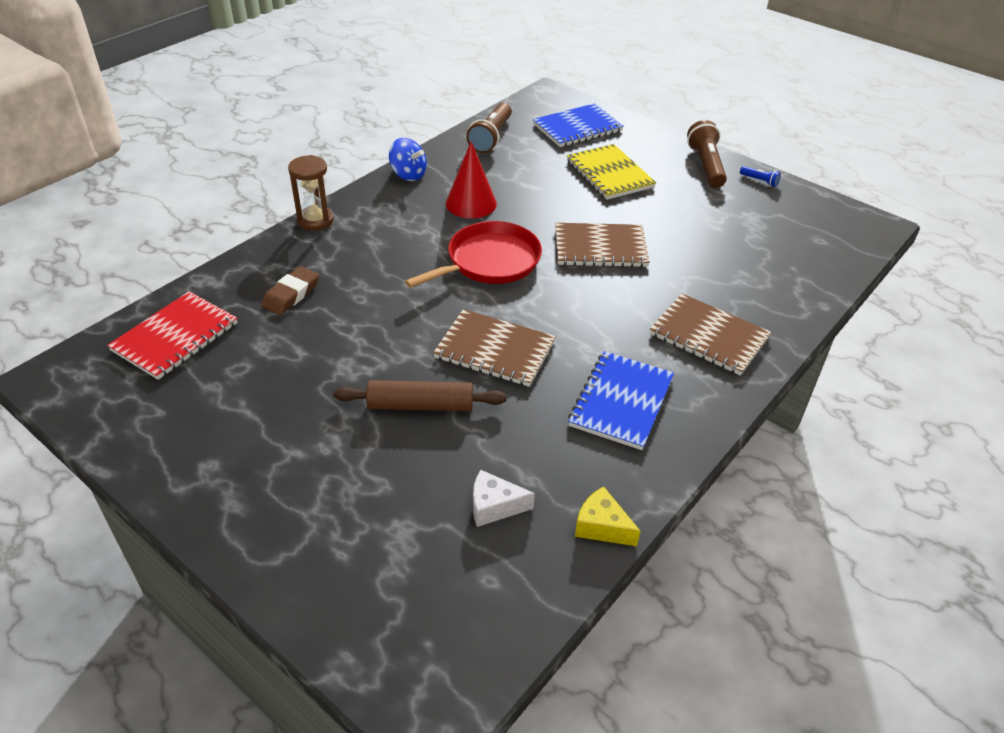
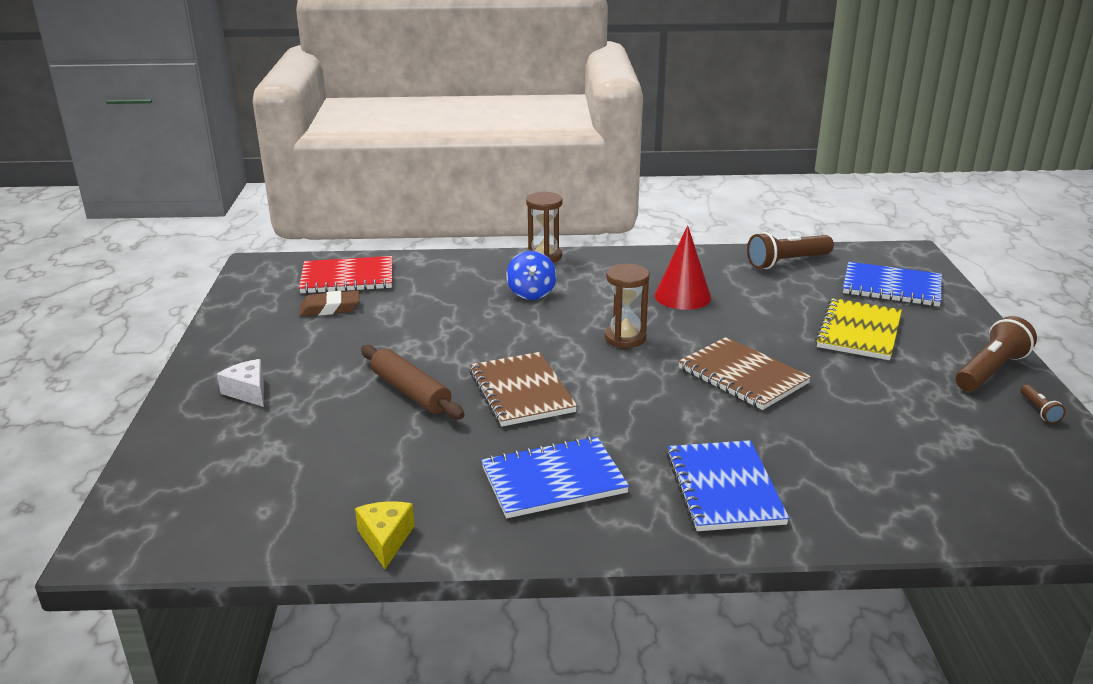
camera: 50 degrees right, 15 degrees down
brown eraser [261,266,319,315] -> brown eraser moved to [299,291,360,316]
blue spinning top [389,138,427,181] -> blue spinning top moved to [506,251,556,300]
red pan [405,221,542,288] -> brown hourglass [605,264,649,348]
white cheese [473,470,535,527] -> white cheese moved to [217,359,264,407]
brown notebook [650,293,771,376] -> blue notebook [666,440,789,531]
blue flashlight [740,166,781,187] -> brown flashlight [1021,385,1066,423]

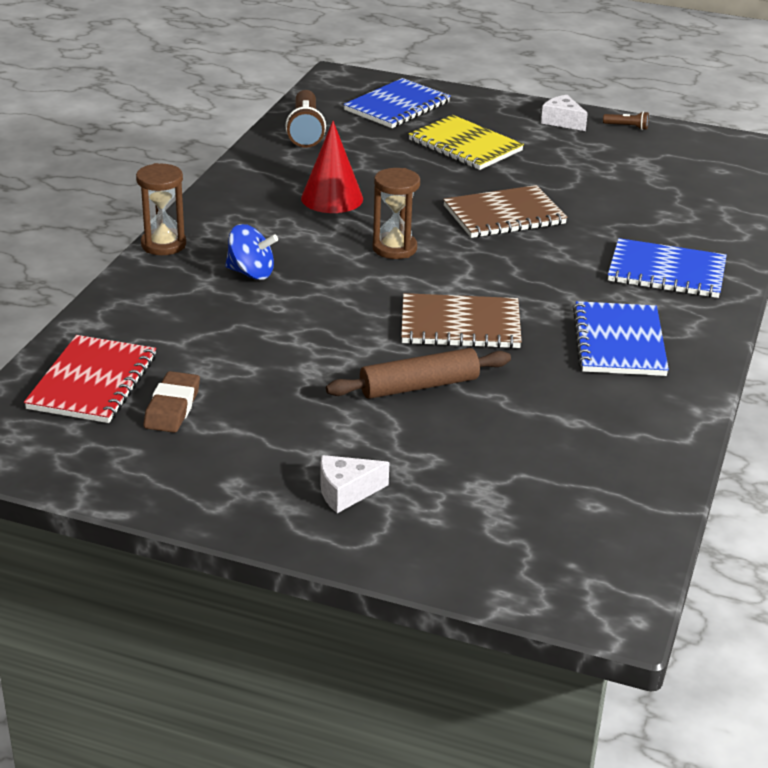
camera: 70 degrees left, 5 degrees up
yellow cheese [355,501,415,569] -> none
brown flashlight [956,316,1037,391] -> white cheese [541,95,588,131]

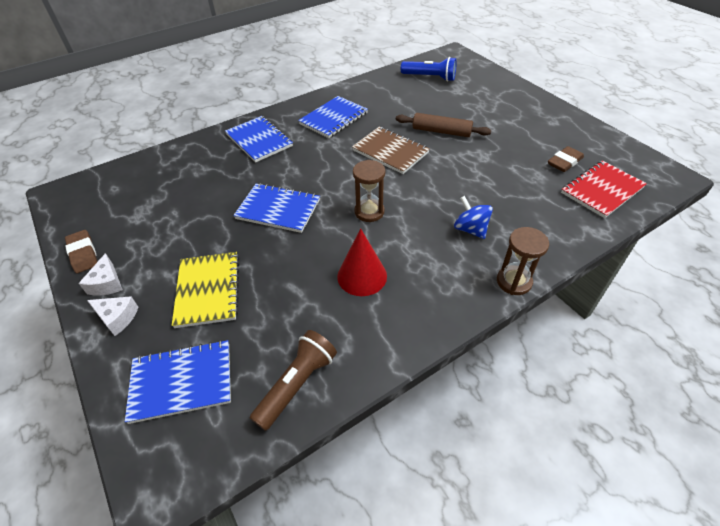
camera: 140 degrees left, 15 degrees up
white cheese [320,455,389,513] -> white cheese moved to [87,296,138,336]
brown notebook [443,185,568,238] -> blue notebook [233,183,320,233]
brown flashlight [603,111,649,130] -> brown eraser [65,230,97,273]
none -> blue flashlight [401,57,457,81]

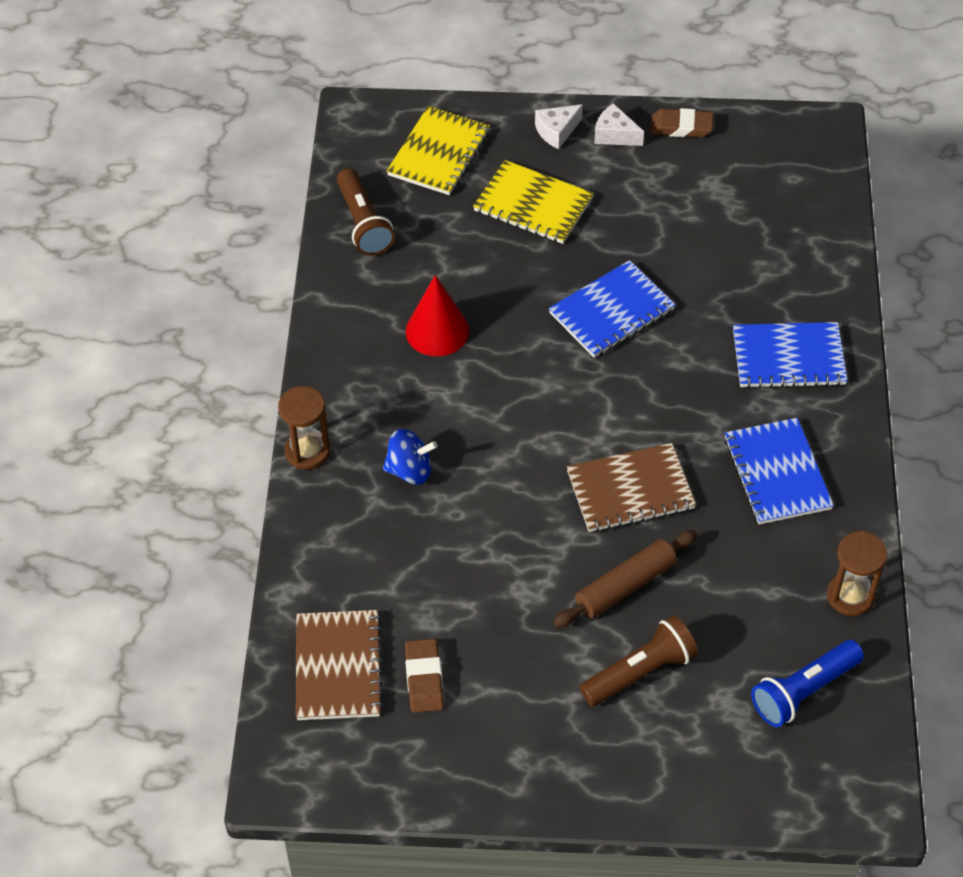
camera: 125 degrees right, 5 degrees up
blue notebook [125,340,231,424] -> yellow notebook [387,106,490,195]
brown hourglass [353,160,385,222] -> brown hourglass moved to [827,531,887,616]
red notebook [561,160,647,218] -> brown notebook [296,610,383,720]
none -> brown flashlight [580,616,698,706]

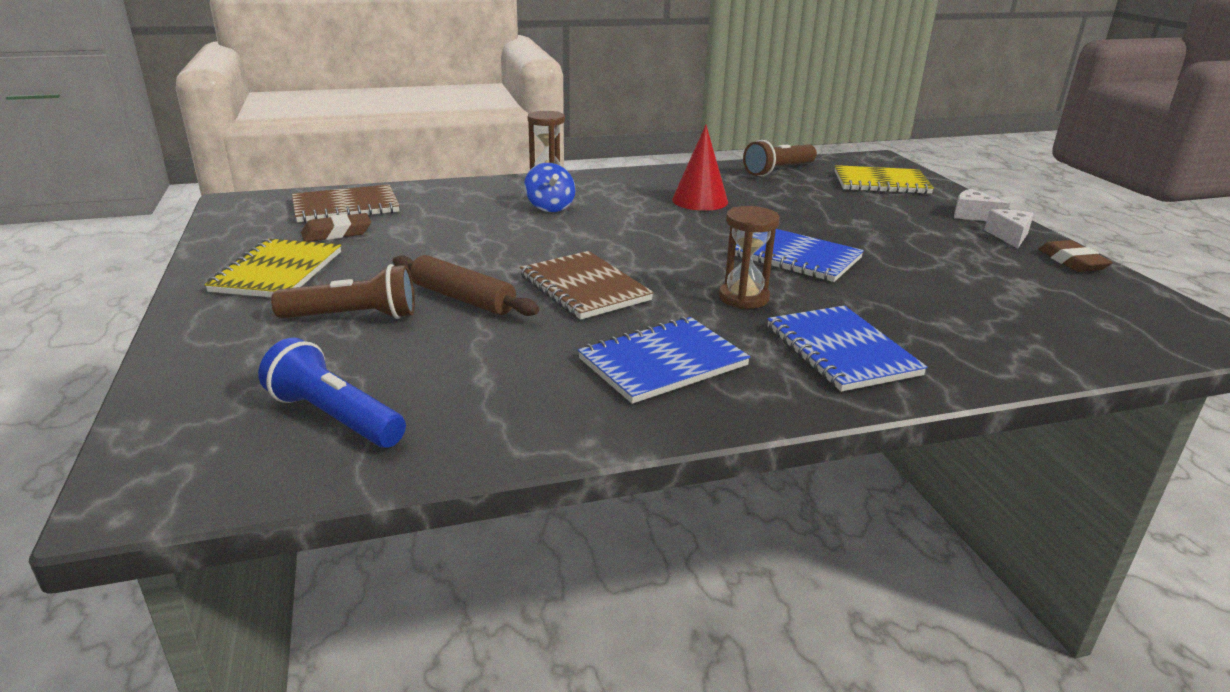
camera: 70 degrees right, 25 degrees down
yellow notebook [473,160,594,244] -> yellow notebook moved to [204,239,341,297]
brown flashlight [580,616,698,706] -> brown flashlight turned 45 degrees counterclockwise [271,264,415,319]
brown hourglass [827,531,887,616] -> brown hourglass moved to [719,206,780,309]

